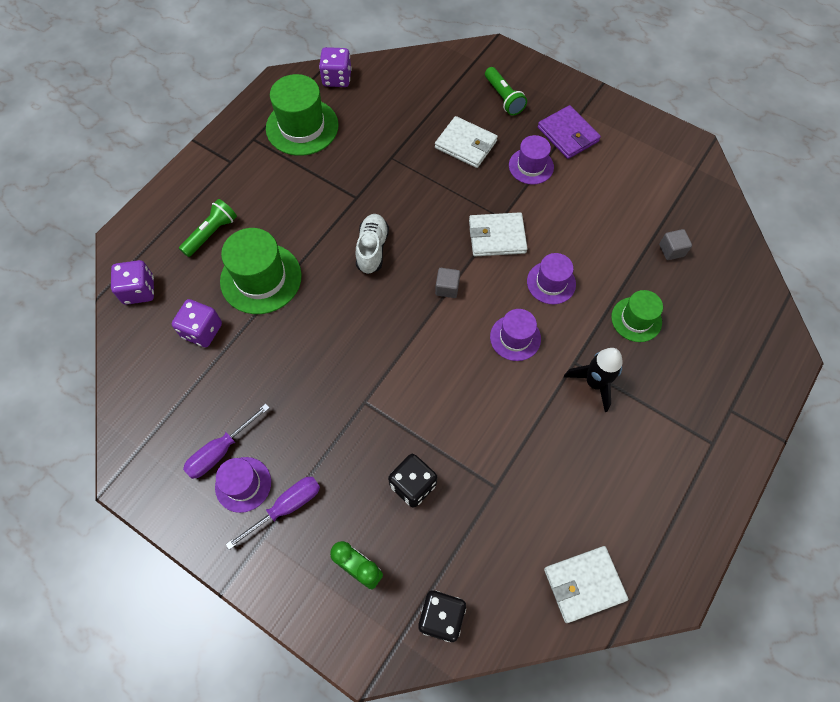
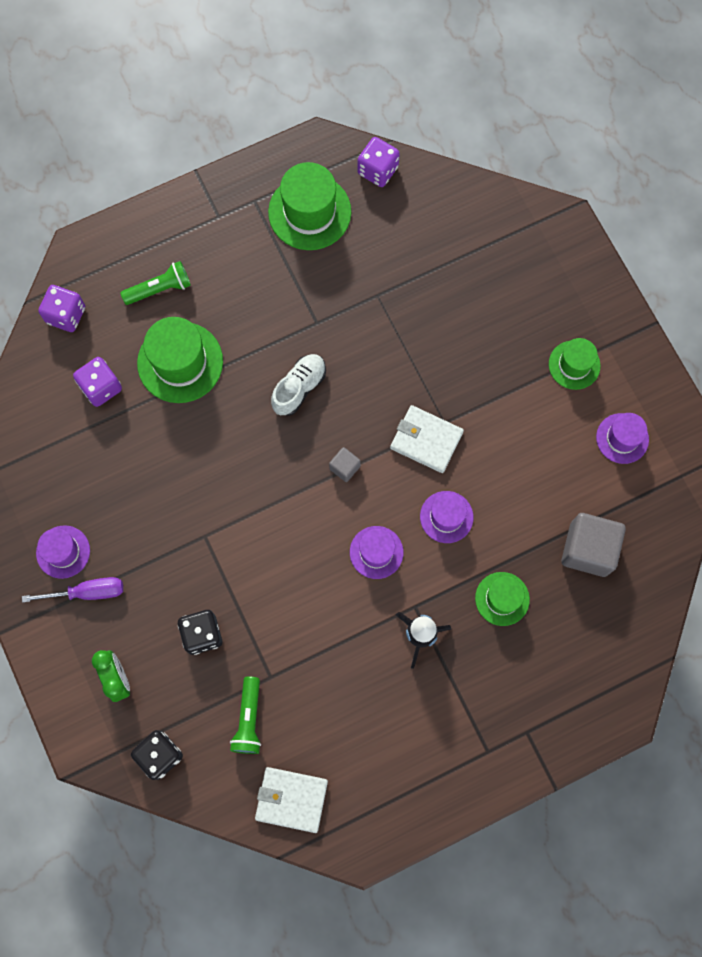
camera: 30 degrees right, 10 degrees up
purple screwdriver [183,404,270,479] -> none
white wallet [435,116,498,168] -> none
green flashlight [485,67,527,116] -> green flashlight moved to [230,677,261,754]
purple hat [509,135,554,185] -> purple hat moved to [596,413,649,464]
purple wallet [538,105,601,159] -> green hat [549,338,601,390]
grey cube [659,229,692,260] -> grey cube [561,513,626,577], size x2.03

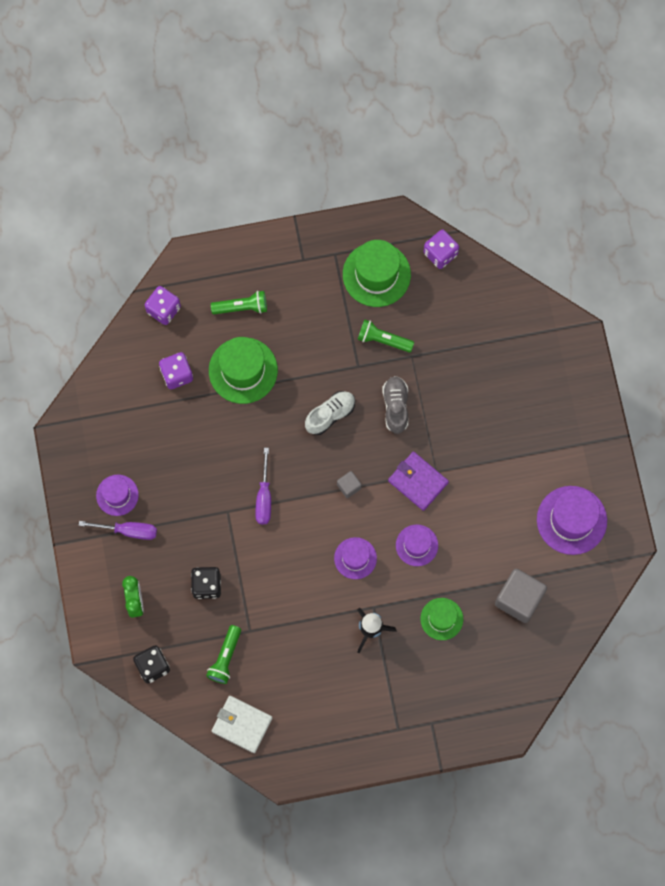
camera: 15 degrees right, 0 degrees up
white wallet [390,405,464,473] -> purple wallet [388,452,449,511]
green hat [549,338,601,390] -> none
purple hat [596,413,649,464] -> purple hat [537,486,607,555], size x1.66
none -> purple screwdriver [255,448,271,524]
none -> green flashlight [357,319,414,352]
none -> grey shoe [382,376,408,434]

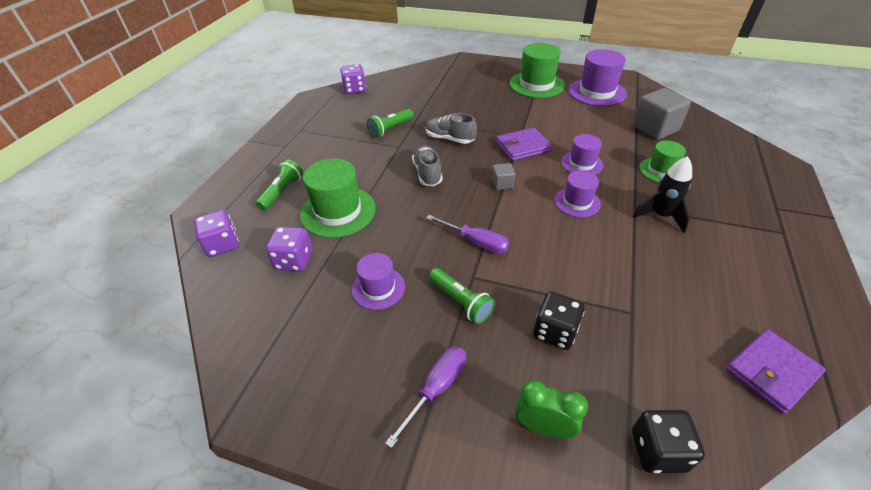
camera: 60 degrees left, 30 degrees down
purple hat [96,475,139,516] -> purple hat moved to [352,253,405,310]
green flashlight [206,625,241,684] -> green flashlight moved to [429,268,495,324]
white wallet [212,696,272,753] -> purple wallet [726,329,826,414]
white shoe [305,391,355,435] -> grey shoe [412,145,442,186]
green hat [343,240,411,307] -> green hat moved to [510,43,565,98]

